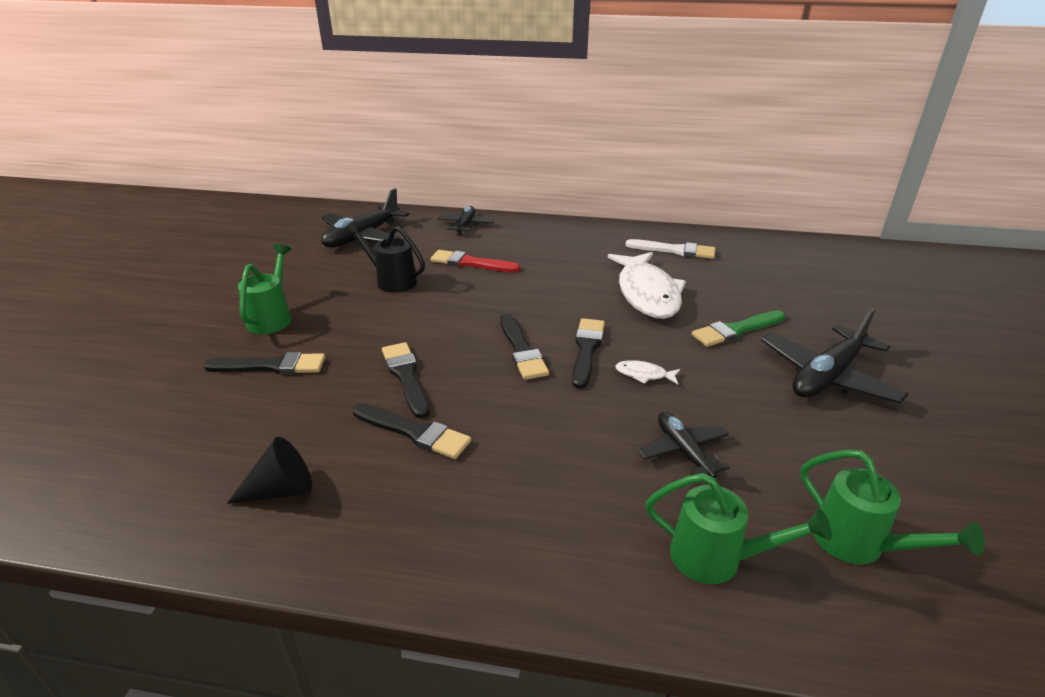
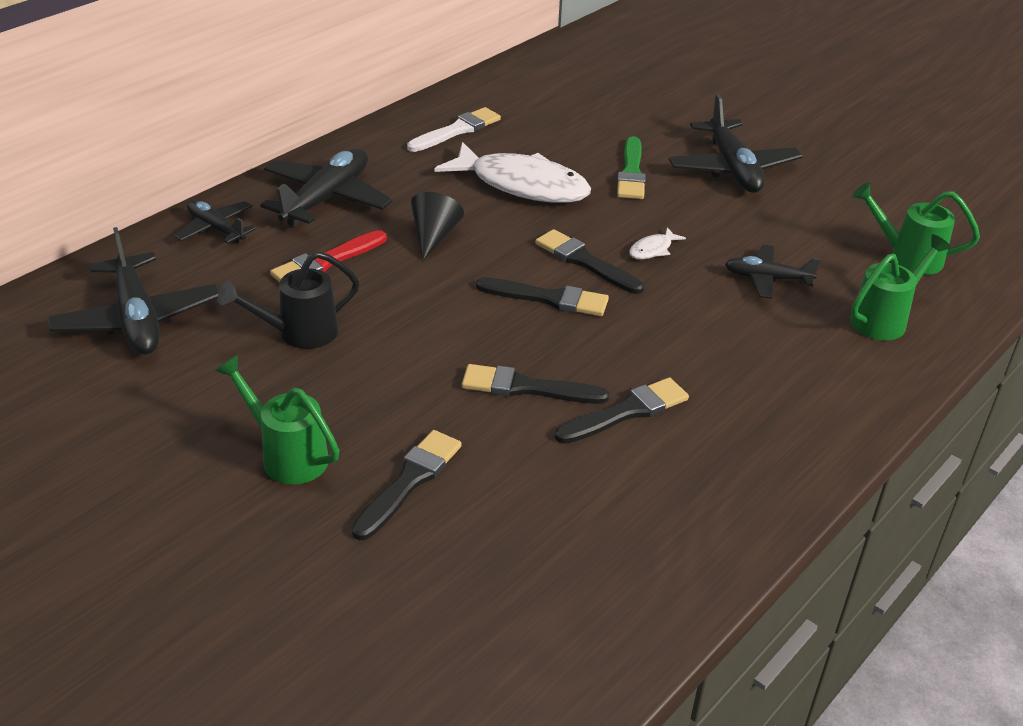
camera: 60 degrees left, 5 degrees up
black cone [227,437,312,504] -> black cone moved to [411,192,464,260]
green watering can [800,449,985,564] -> green watering can turned 150 degrees counterclockwise [852,182,980,275]
none -> black plane [260,148,393,226]

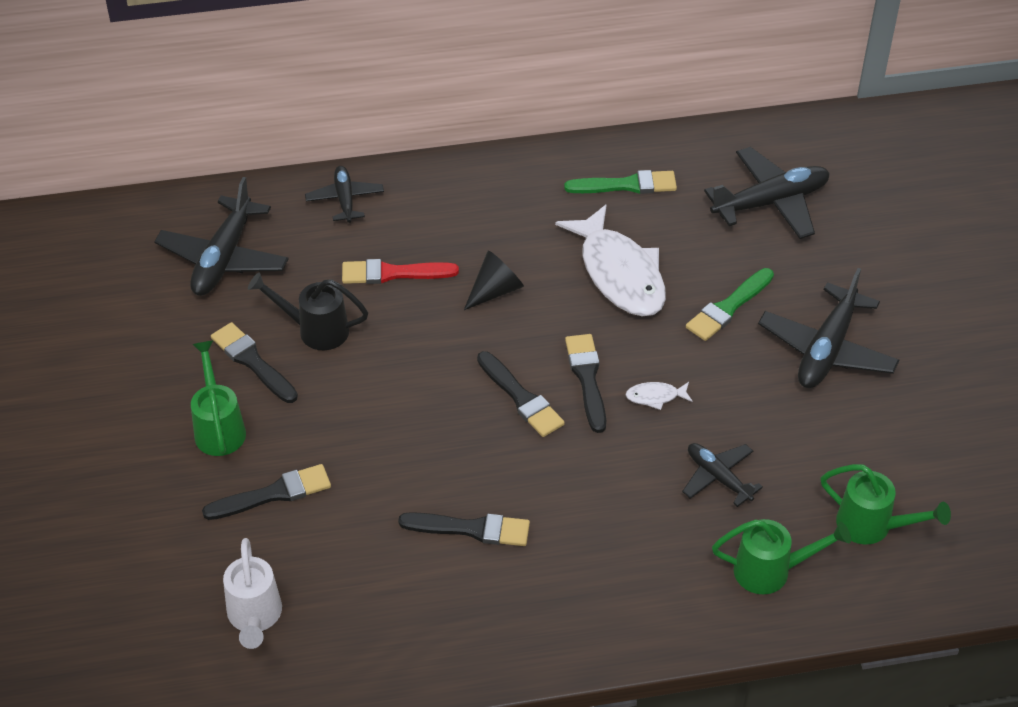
camera: 40 degrees right, 10 degrees up
black plane [260,148,393,226] -> black plane moved to [704,147,830,239]
white brush [407,107,501,152] -> green brush [564,170,677,194]
black brush [462,364,609,404] -> black brush moved to [211,322,298,403]
green watering can [852,182,980,275] -> green watering can turned 150 degrees clockwise [821,464,951,544]
none -> white watering can [223,538,282,649]

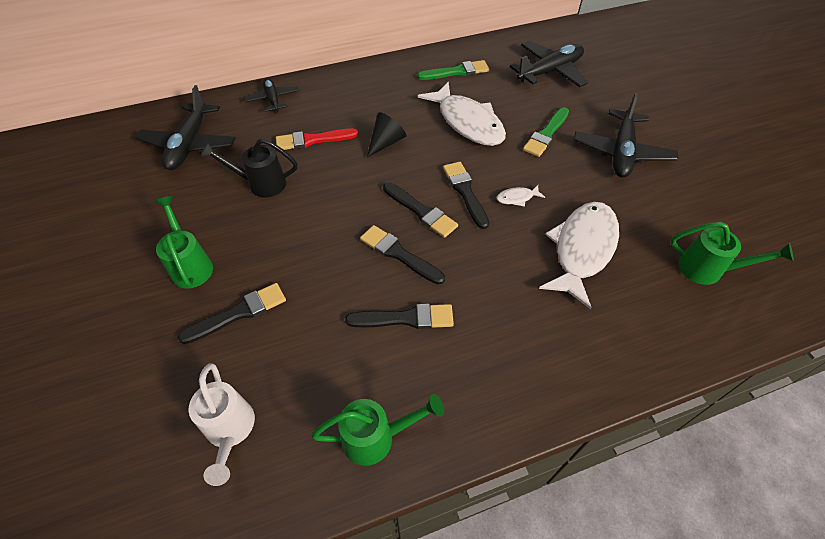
camera: 10 degrees left, 5 degrees up
black brush [211,322,298,403] -> black brush moved to [360,225,445,285]
black plane [682,443,763,507] -> white fish [539,202,619,309]
green watering can [712,519,851,594] -> green watering can moved to [311,394,444,466]

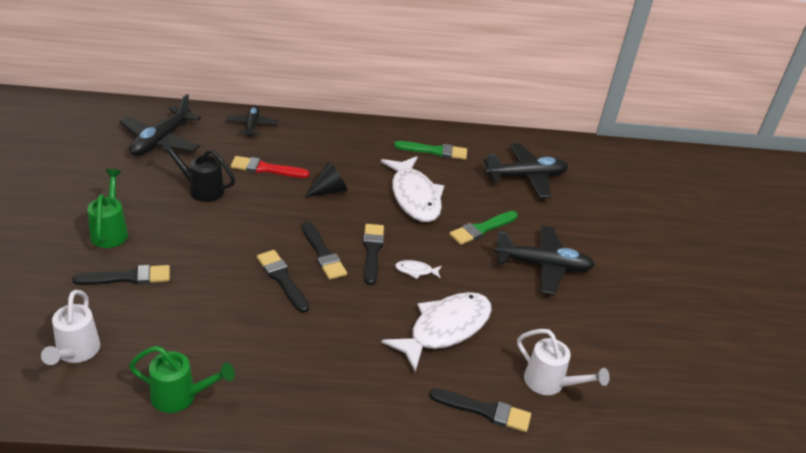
camera: 15 degrees right, 15 degrees down
black brush [345,304,454,329] -> black brush moved to [429,388,531,432]
black plane [574,93,678,178] -> black plane turned 120 degrees counterclockwise [494,225,595,295]
green watering can [671,221,794,285] -> white watering can [517,329,609,395]

